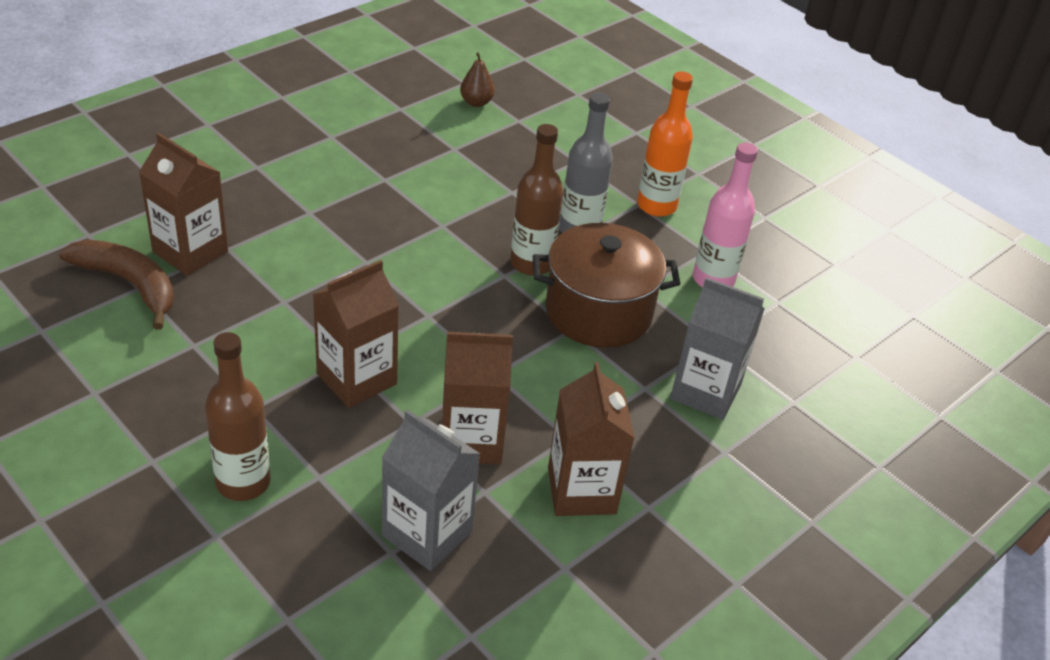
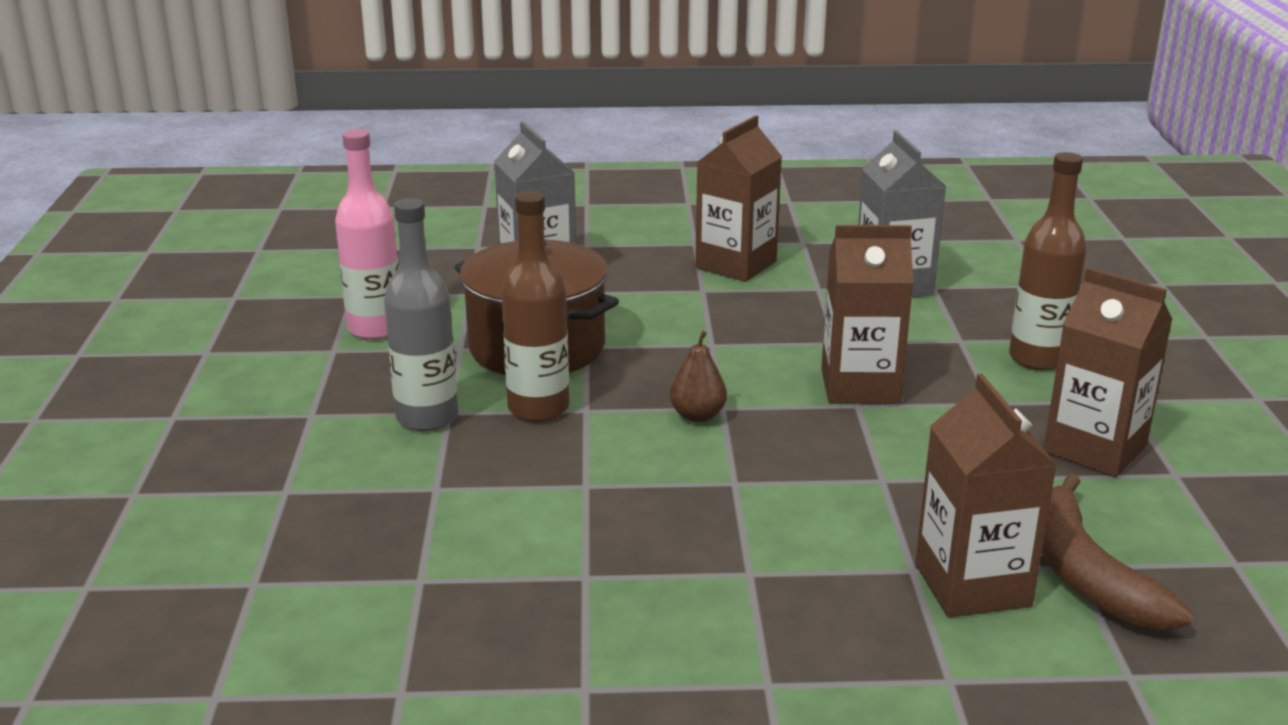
camera: 135 degrees left, 15 degrees down
brown carton [442,332,513,464] -> brown carton moved to [1044,268,1173,477]
brown pear [460,52,495,107] -> brown pear moved to [670,331,727,423]
orange bottle [637,71,693,217] -> none

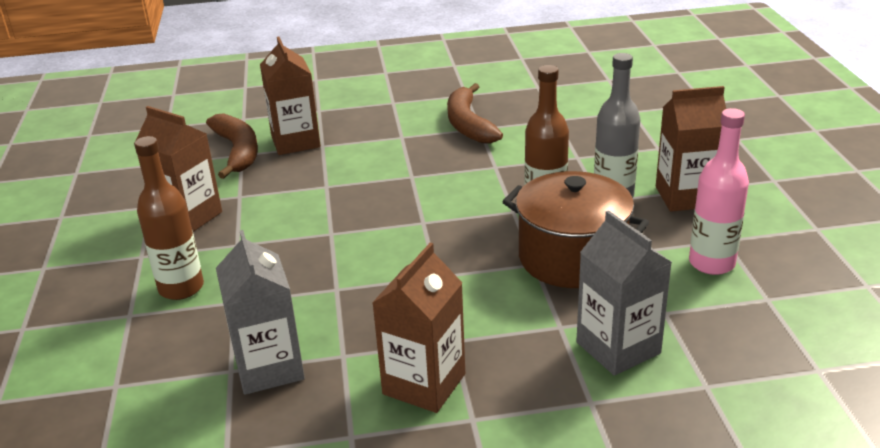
camera: 175 degrees right, 5 degrees up
brown pear [670,331,727,423] -> none
brown carton [821,225,913,404] -> brown carton moved to [656,86,726,212]
none -> brown banana [447,83,503,143]

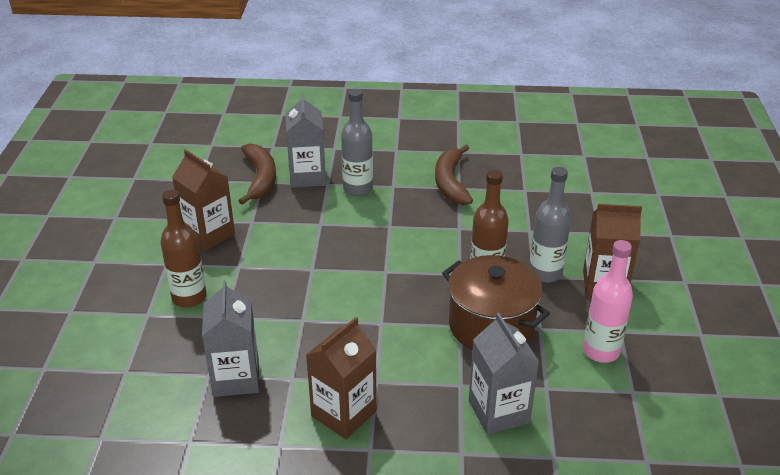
camera: 10 degrees right, 5 degrees up
brown carton [260,37,321,155] -> grey carton [286,94,326,188]
none -> grey bottle [341,89,373,196]

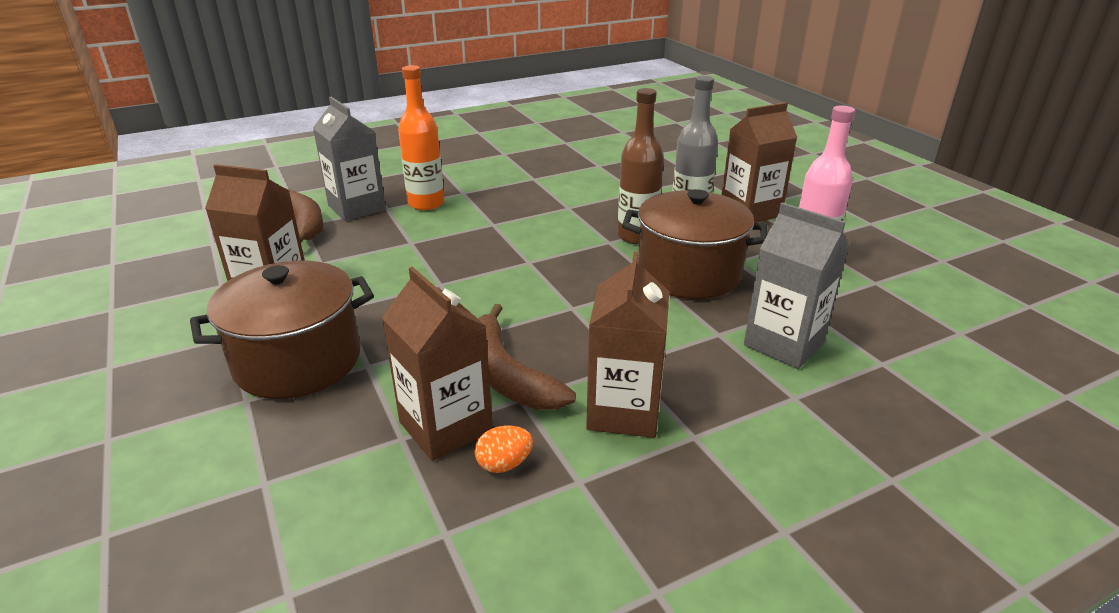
camera: 30 degrees left, 5 degrees down
brown bottle [160,190,207,308] -> brown pot [190,261,374,399]
grey carton [202,280,259,397] -> brown carton [382,267,493,461]
grey bottle [341,89,373,196] -> orange bottle [398,65,444,210]
brown banana [435,145,473,205] -> brown banana moved to [478,304,576,410]
none -> orange egg [474,426,533,473]

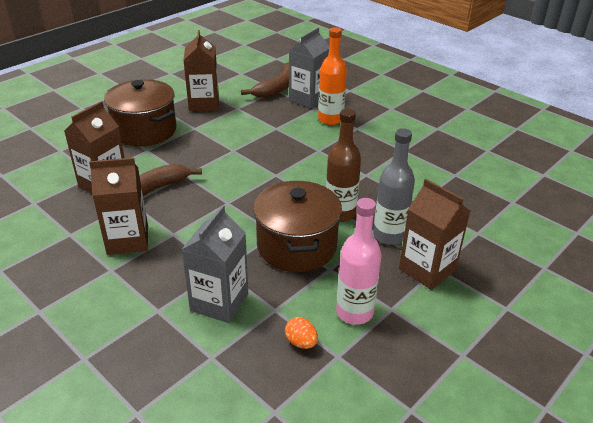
camera: 70 degrees right, 5 degrees up
orange egg [474,426,533,473] -> orange egg moved to [285,317,318,349]

